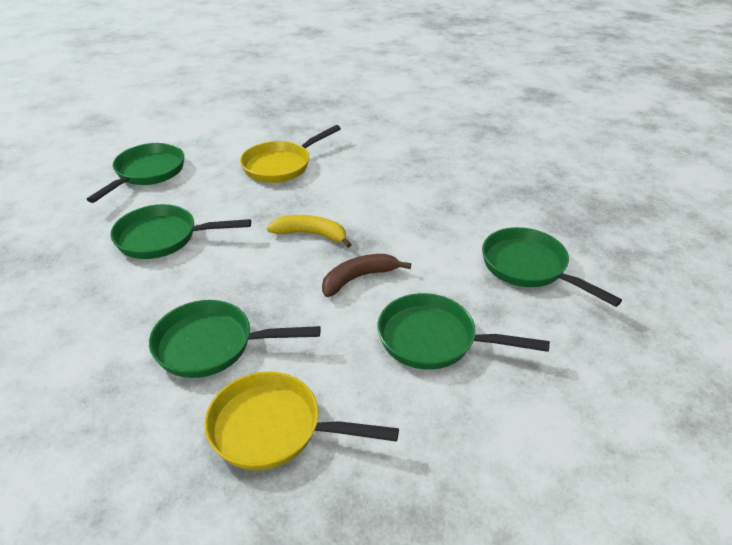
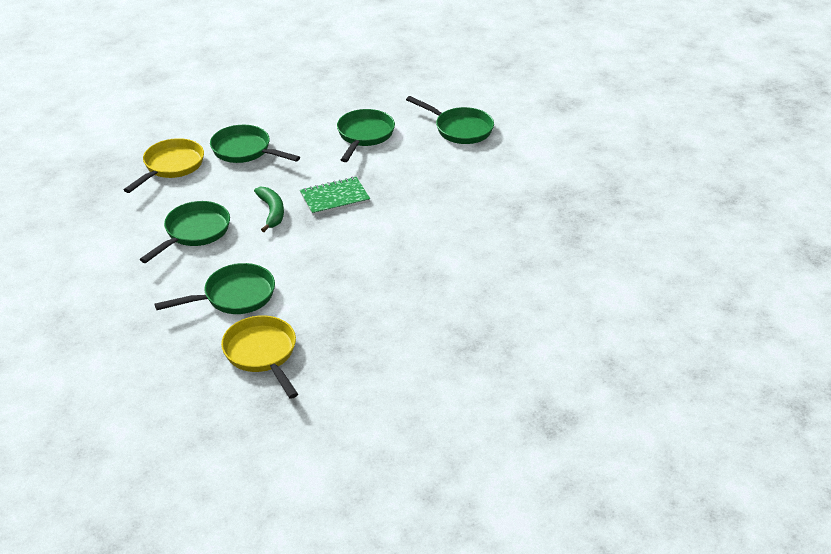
camera: 105 degrees right, 0 degrees up
green pan [149,300,321,378] -> green pan turned 75 degrees counterclockwise [210,125,300,163]
yellow pan [240,125,341,183] -> yellow pan moved to [221,315,298,399]
yellow banana [267,215,352,248] -> green notebook [300,177,370,215]
brown banana [322,254,411,297] -> green banana [254,187,284,232]

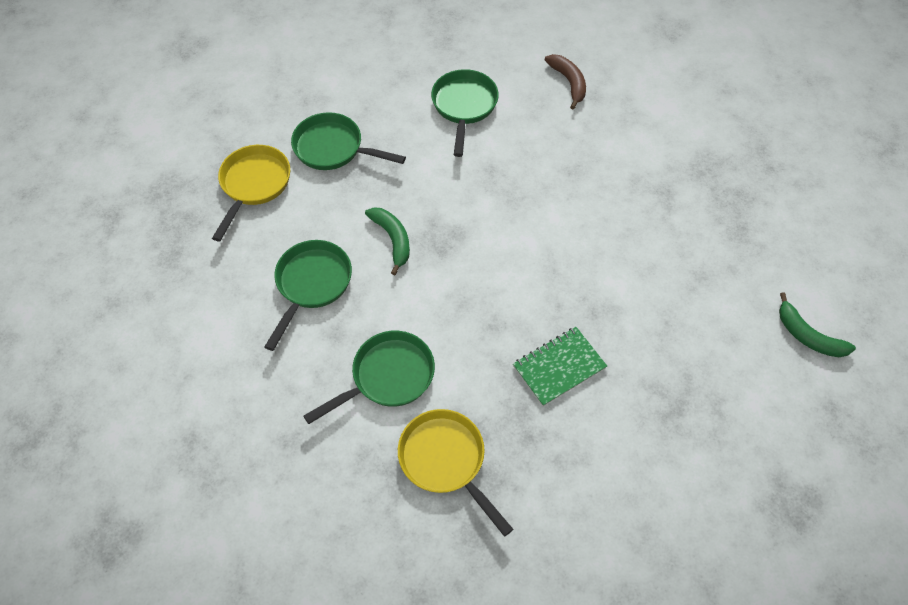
camera: 10 degrees left, 20 degrees up
green notebook [300,177,370,215] -> green notebook moved to [513,327,607,406]
green pan [406,96,494,144] -> brown banana [545,54,586,109]
none -> green banana [779,292,856,357]

